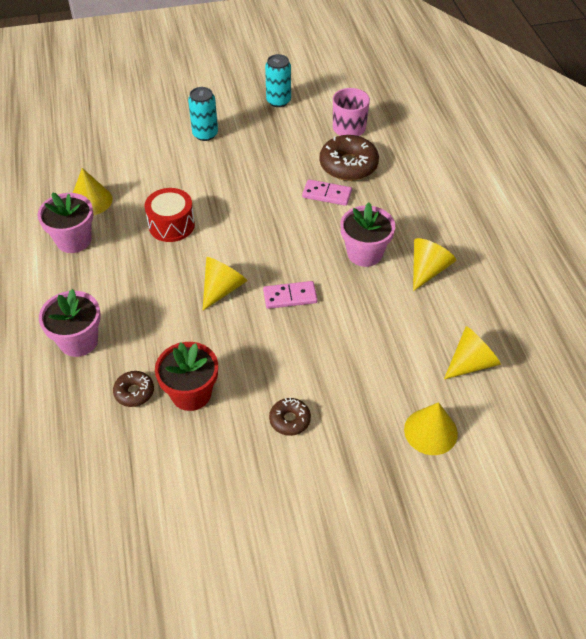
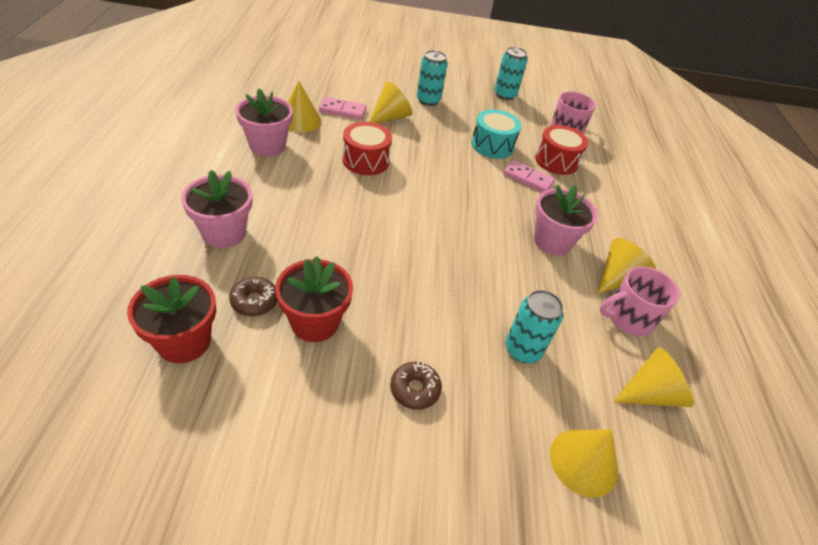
camera: 10 degrees right, 5 degrees down
yellow cone [203,257,247,310] -> yellow cone moved to [369,81,413,123]
pink domino [263,281,317,309] -> pink domino moved to [319,97,367,120]
brown donut [319,135,379,181] -> red drum [535,125,588,175]
none -> red flower pot [127,275,216,363]
none -> turquoise drum [471,110,521,159]
none -> turquoise can [505,290,563,363]
none -> pink mug [600,266,680,336]

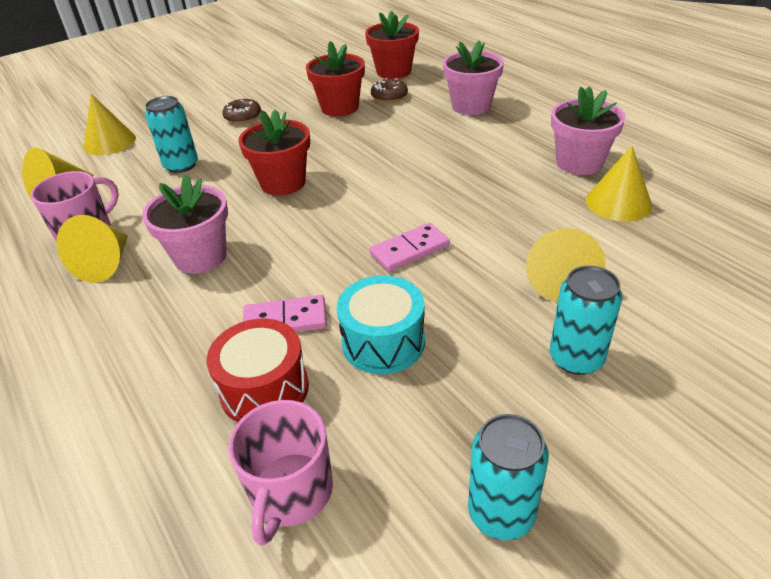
camera: 150 degrees right, 5 degrees down
pink domino [319,97,367,120] -> pink domino moved to [370,223,450,272]
red drum [342,122,392,175] -> none
none -> red flower pot [238,109,310,196]

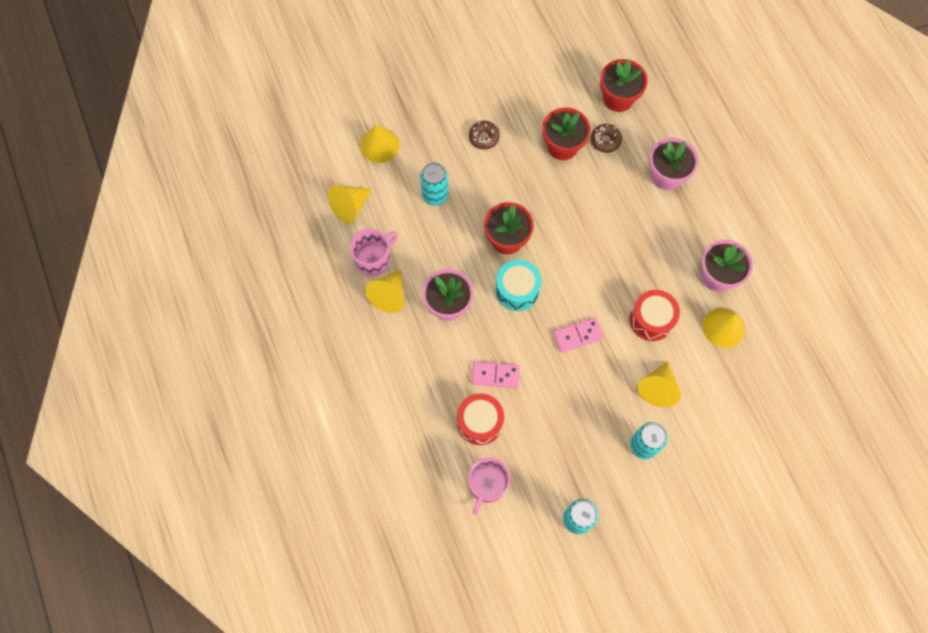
camera: 10 degrees right, 30 degrees up
turquoise drum [337,275,425,374] -> turquoise drum moved to [496,260,541,311]
none -> red drum [629,290,680,341]

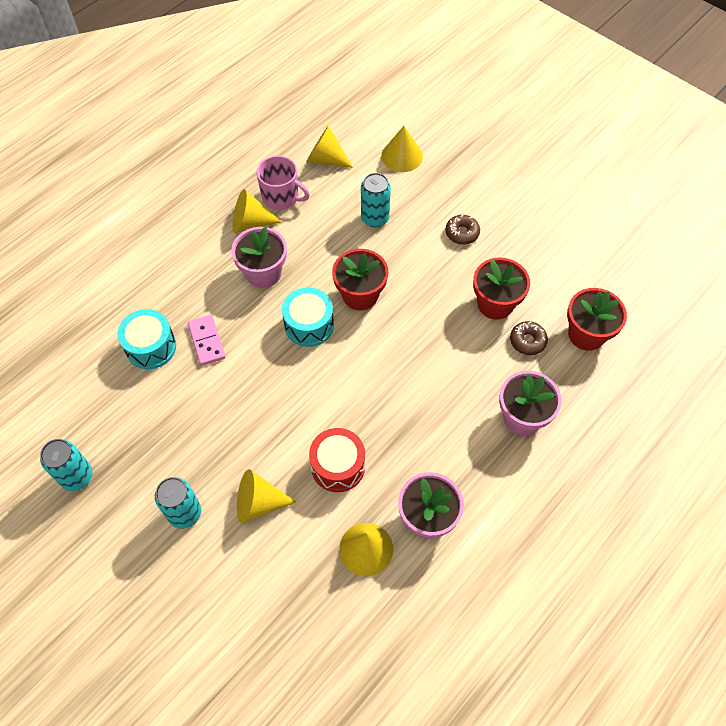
camera: 65 degrees right, 10 degrees down
red drum [457,393,504,445] -> turquoise drum [117,309,176,369]
pink mug [468,457,510,515] -> none
pink domino [553,318,604,353] -> none

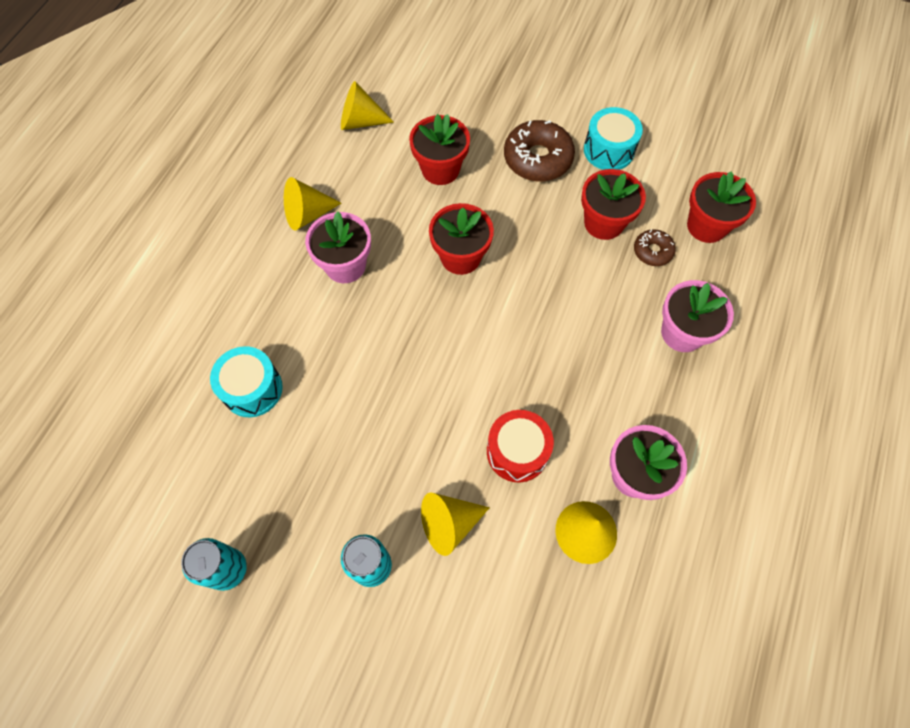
camera: 20 degrees left, 5 degrees up
pink domino [188,315,225,366] -> none
pink mug [256,155,310,210] -> none
turquoise drum [282,287,334,347] -> turquoise drum moved to [584,107,643,170]
turquoise can [361,173,391,227] -> red flower pot [409,114,470,185]
yellow cone [381,126,423,172] -> none
brown donut [445,215,480,245] -> brown donut [504,120,575,181], size x1.84

